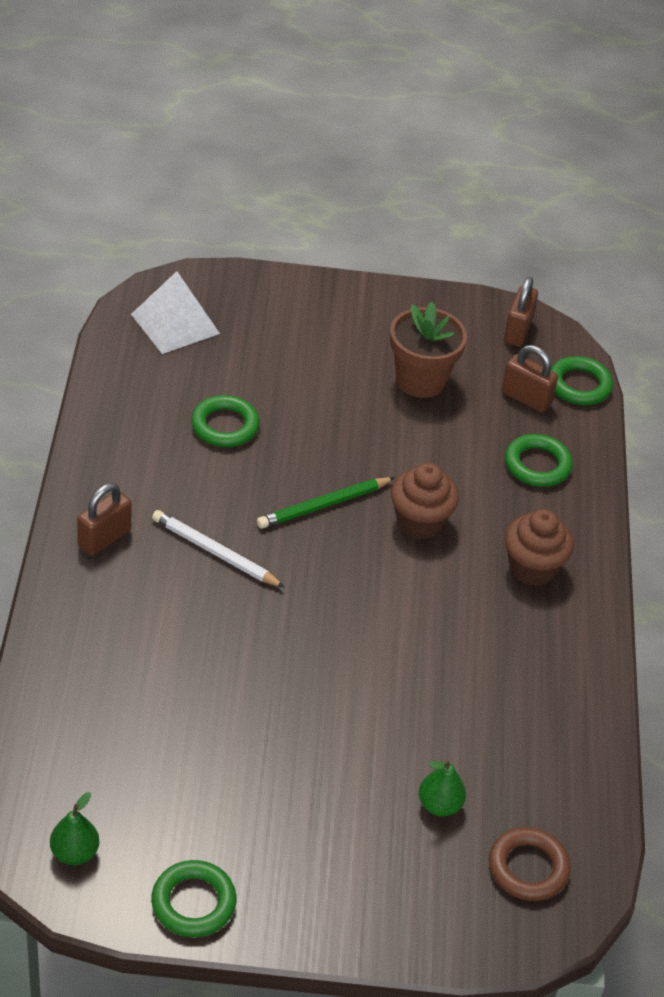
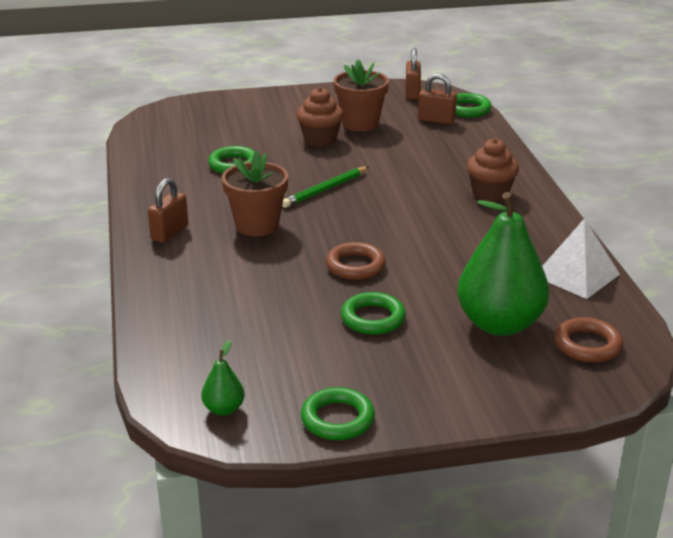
camera: 10 degrees left, 15 degrees down
white pyramid [131,271,220,354] -> white pyramid moved to [542,218,620,299]
white pencil [152,510,285,588] -> brown flower pot [222,151,288,236]
brown cupcake [391,463,459,539] -> brown cupcake moved to [296,87,344,146]
green pear [419,759,466,817] -> green pear [457,192,549,336], size x2.34
green ring [505,434,573,487] -> green ring moved to [341,292,406,335]
none -> brown ring [326,242,386,280]

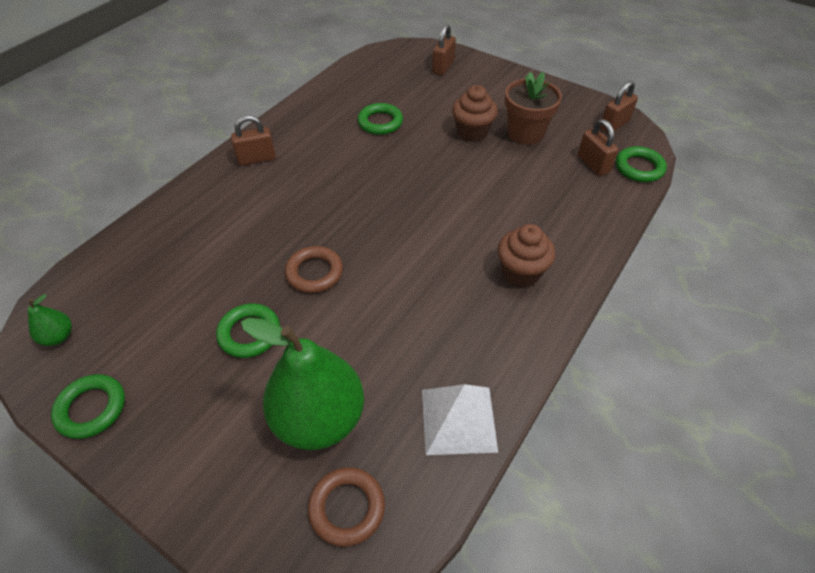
camera: 45 degrees right, 20 degrees up
brown flower pot [222,151,288,236] -> none
green pencil [282,167,369,208] -> none
none -> brown padlock [432,24,456,75]

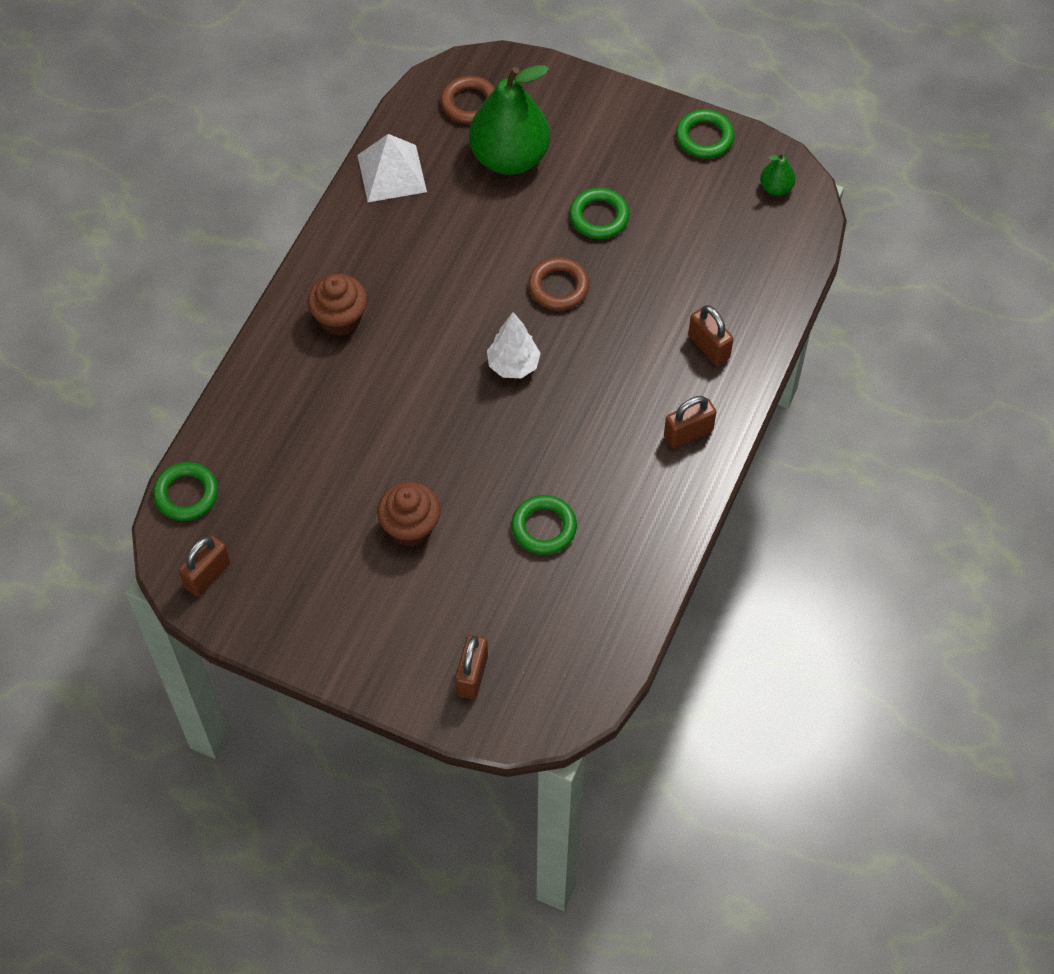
camera: 170 degrees right, 10 degrees up
brown flower pot [505,72,562,145] -> none
brown padlock [578,119,618,176] -> brown padlock moved to [688,305,733,366]
none -> white tree [487,312,541,378]

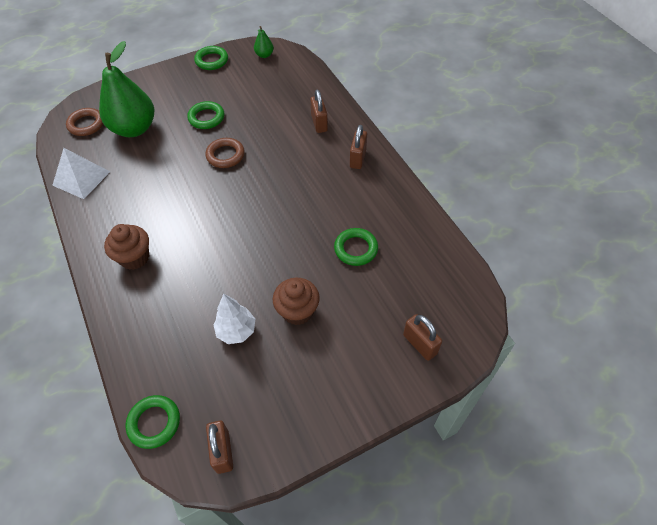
camera: 50 degrees left, 5 degrees down
white tree [487,312,541,378] -> white tree moved to [213,294,255,344]
brown padlock [688,305,733,366] -> brown padlock turned 75 degrees clockwise [310,90,328,133]

